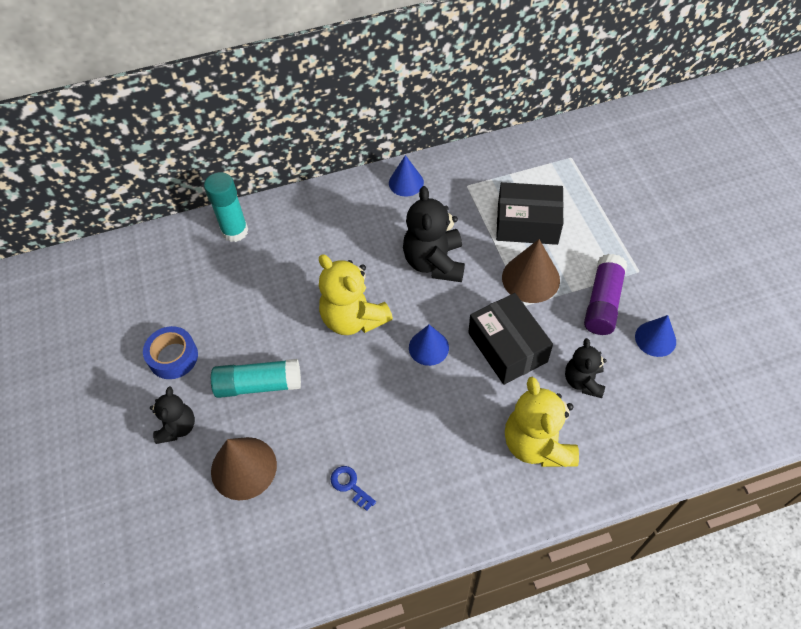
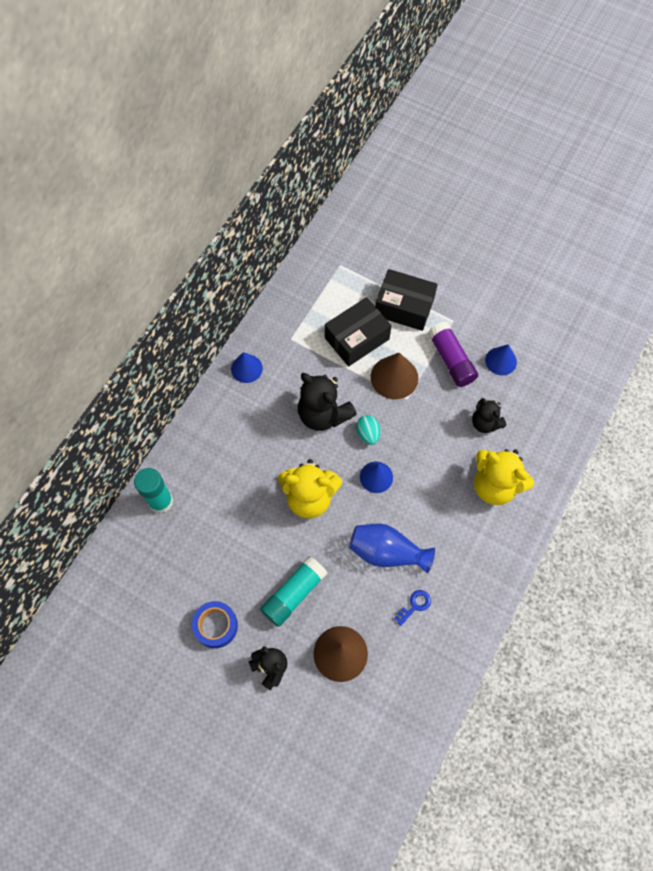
camera: 45 degrees left, 10 degrees up
blue key [331,466,376,511] -> blue key turned 135 degrees clockwise [394,590,431,626]
black box [468,293,553,385] -> black box moved to [375,269,438,331]
none -> blue vase [349,523,435,573]
none -> turquoise egg [356,415,381,445]

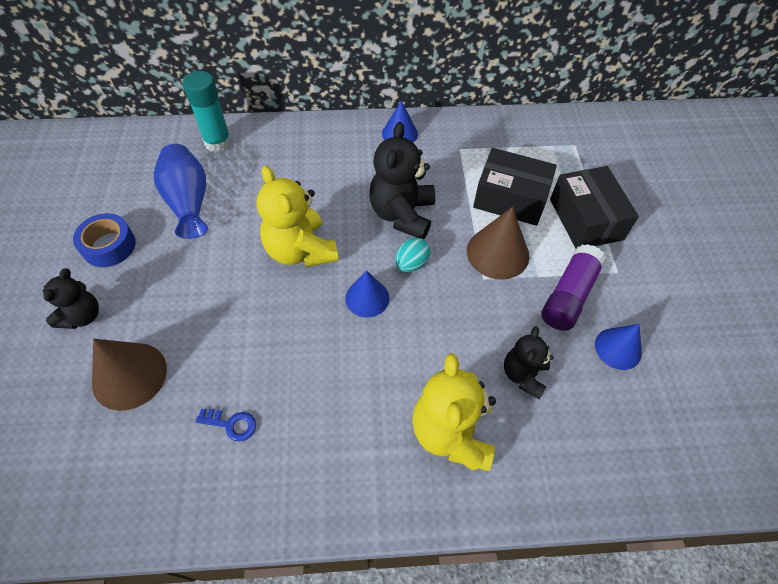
camera: 55 degrees right, 10 degrees down
turquoise glue stick [260,556,327,627] -> none
blue vase [349,523,435,573] -> blue vase moved to [154,144,208,239]

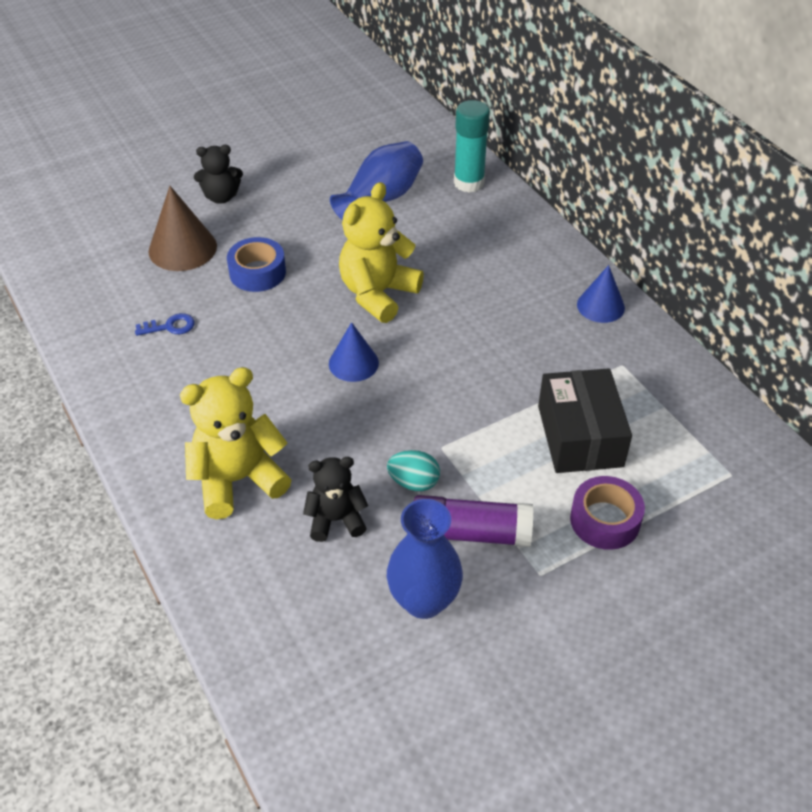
camera: 65 degrees right, 10 degrees down
blue tape [73,213,136,267] -> blue tape moved to [227,237,286,292]
blue key [195,409,256,442] -> blue key turned 90 degrees counterclockwise [135,313,195,336]
black teddy bear [369,122,435,239] -> none
turquoise egg [395,237,431,272] -> turquoise egg moved to [387,450,440,491]
brown cone [467,207,529,280] -> none
black box [550,166,639,249] -> purple tape [570,476,645,550]
blue cone [595,324,642,370] -> blue vase [387,499,463,619]

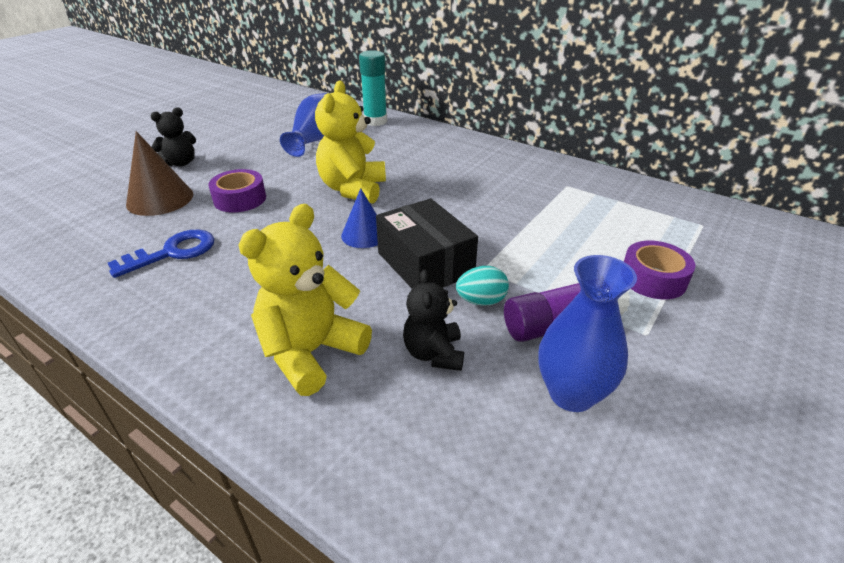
camera: 25 degrees left, 10 degrees down
blue key [135,313,195,336] -> blue key [108,230,214,278], size x1.69
blue tape [227,237,286,292] -> purple tape [208,169,266,212]
black teddy bear [303,457,368,542] -> black teddy bear turned 60 degrees counterclockwise [403,270,464,371]
black box [538,368,632,473] -> black box moved to [376,198,478,288]
blue cone [577,265,625,323] -> none

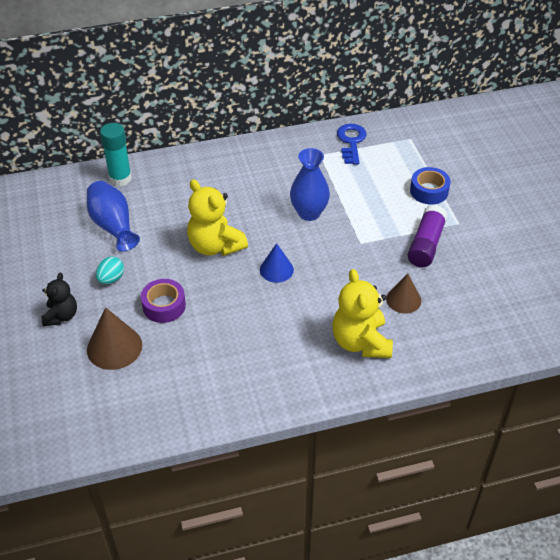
camera: 50 degrees left, 10 degrees up
blue key [108,230,214,278] -> blue key moved to [337,124,367,165]
black box [376,198,478,288] -> none
black teddy bear [403,270,464,371] -> brown cone [386,274,421,313]
turquoise egg [456,266,509,306] -> turquoise egg moved to [96,256,124,284]
blue vase [538,255,637,412] -> blue vase moved to [290,148,330,221]
purple tape [624,241,695,299] -> blue tape [410,167,451,205]

